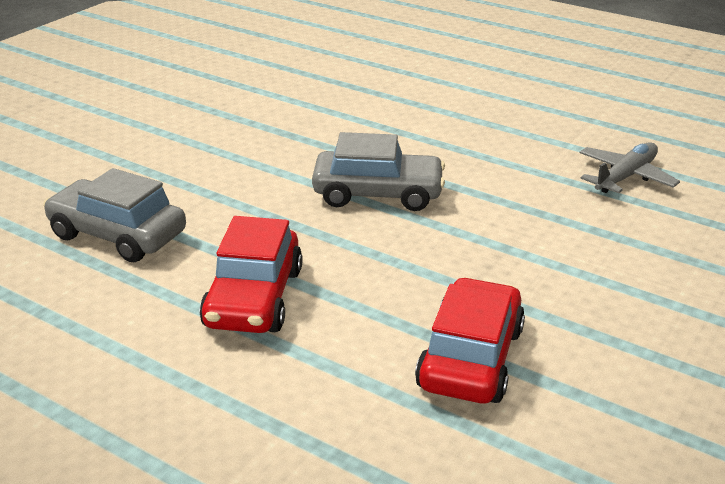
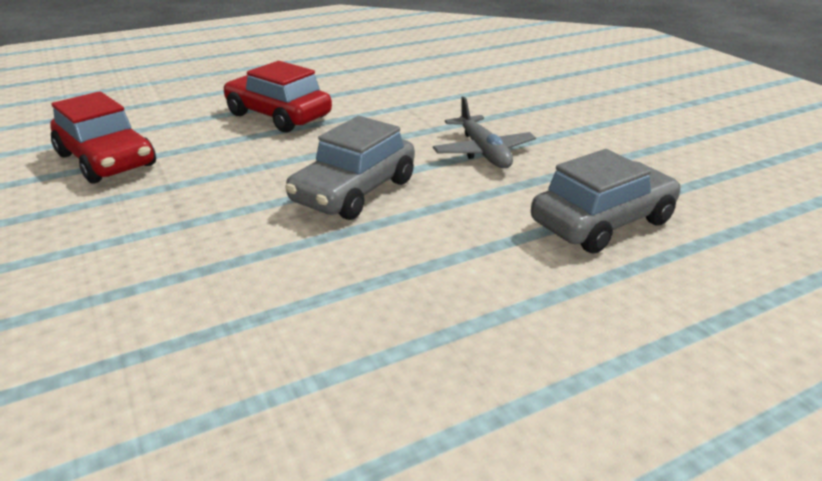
camera: 120 degrees right, 0 degrees up
grey car [43,168,186,262] -> grey car moved to [531,149,681,253]
grey plane [579,142,680,193] -> grey plane moved to [433,96,536,168]

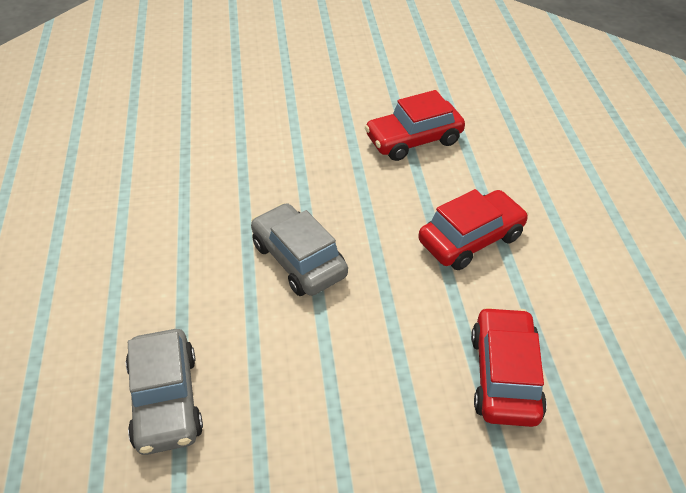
camera: 110 degrees right, 15 degrees up
grey plane [433,96,536,168] -> none
none -> red car [471,307,547,427]

